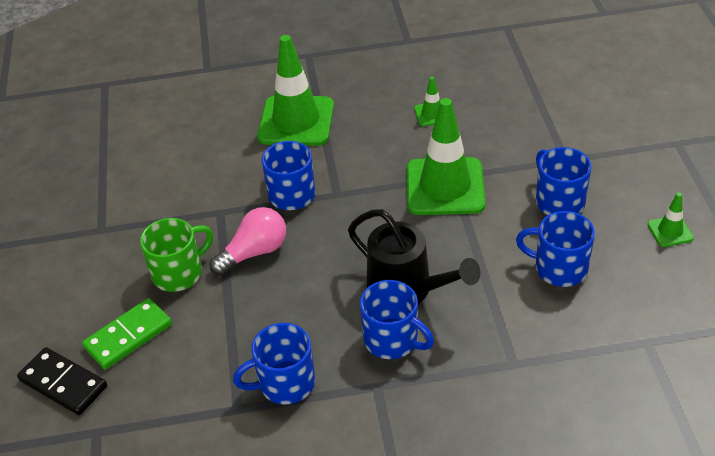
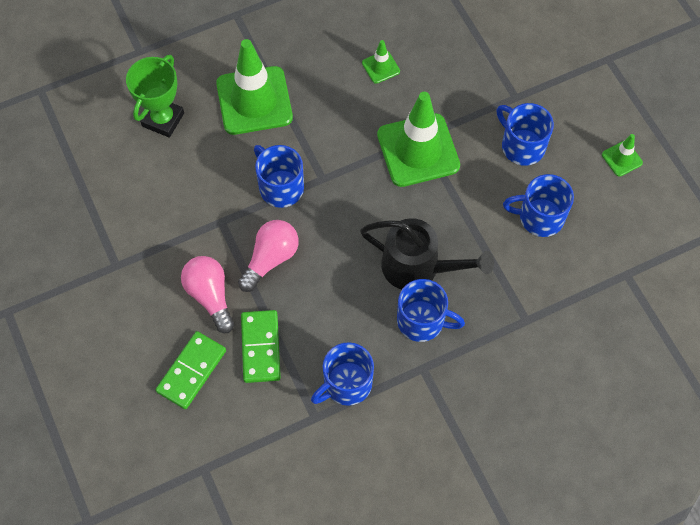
camera: 20 degrees left, 20 degrees up
black domino [17,347,107,415] -> none
green mug [140,218,213,292] -> pink light bulb [181,256,234,333]
none -> green trophy [126,55,184,138]
none -> green domino [241,310,281,383]

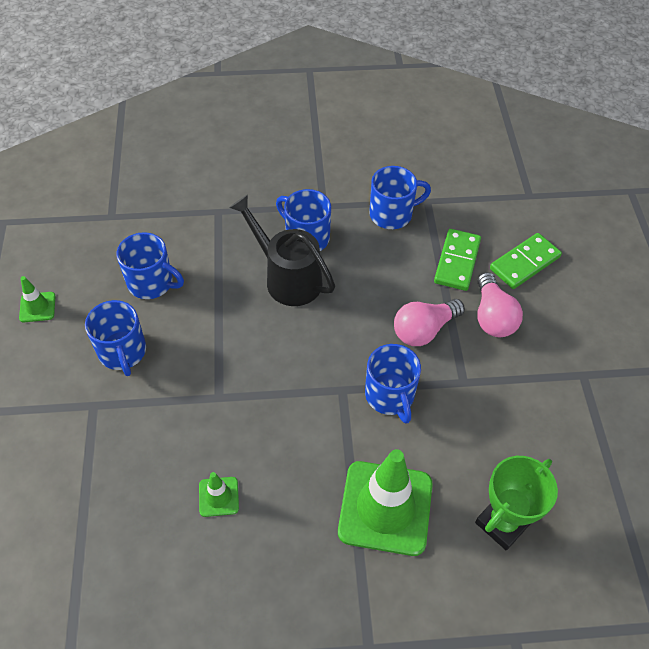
camera: 160 degrees left, 10 degrees down
green traffic cone [377,92,460,187] -> none

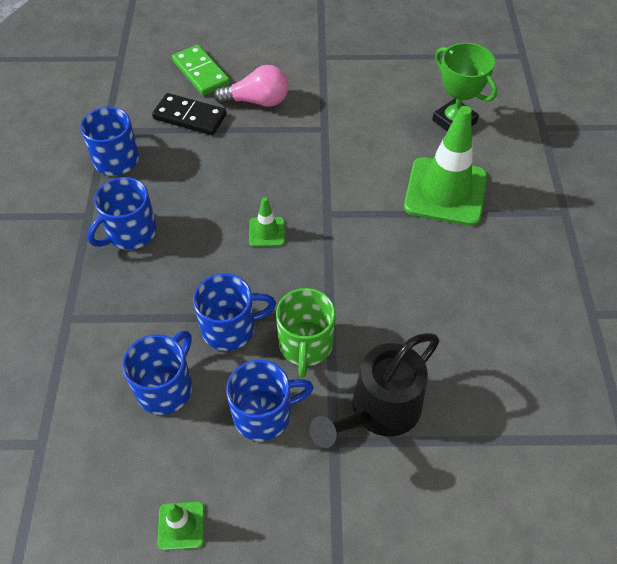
camera: 85 degrees left, 0 degrees up
green traffic cone [199,472,239,517] -> green traffic cone moved to [249,197,285,247]
black watering can [229,195,335,306] -> black watering can moved to [309,333,439,448]
blue mug [365,344,421,424] -> blue mug moved to [193,273,276,351]
pink light bulb [394,299,465,346] -> none
green domino [434,229,481,291] -> black domino [152,93,227,135]
none -> green mug [276,288,336,378]

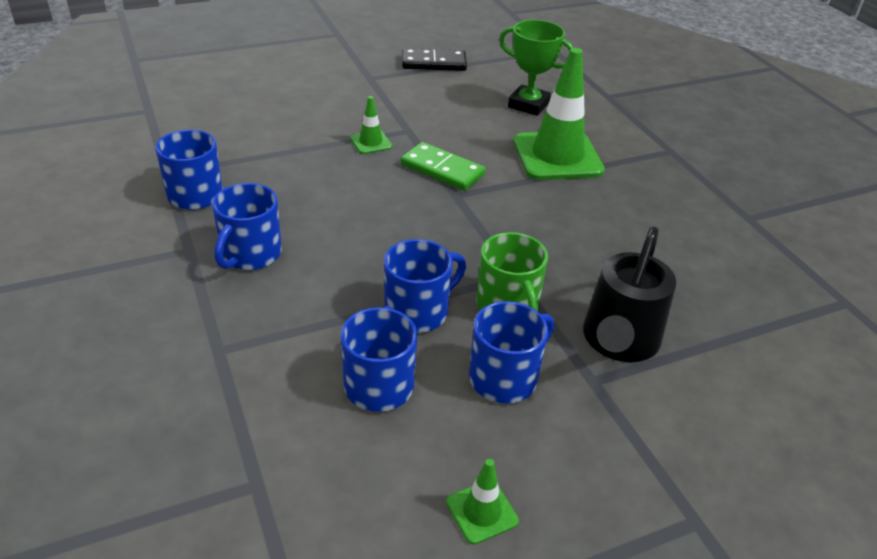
camera: 25 degrees left, 15 degrees down
black domino [152,93,227,135] -> black domino moved to [402,48,467,71]
green domino [172,45,230,96] -> green domino moved to [401,142,485,191]
pink light bulb [214,65,289,107] -> none
green traffic cone [249,197,285,247] -> green traffic cone moved to [350,96,392,154]

